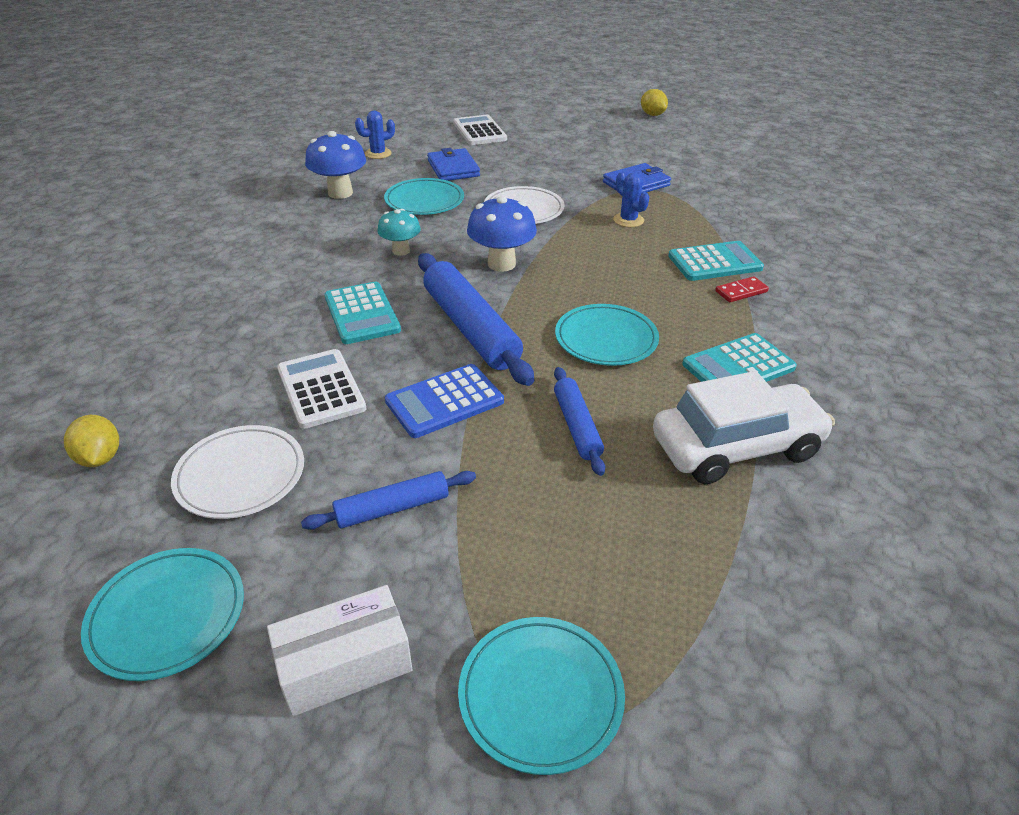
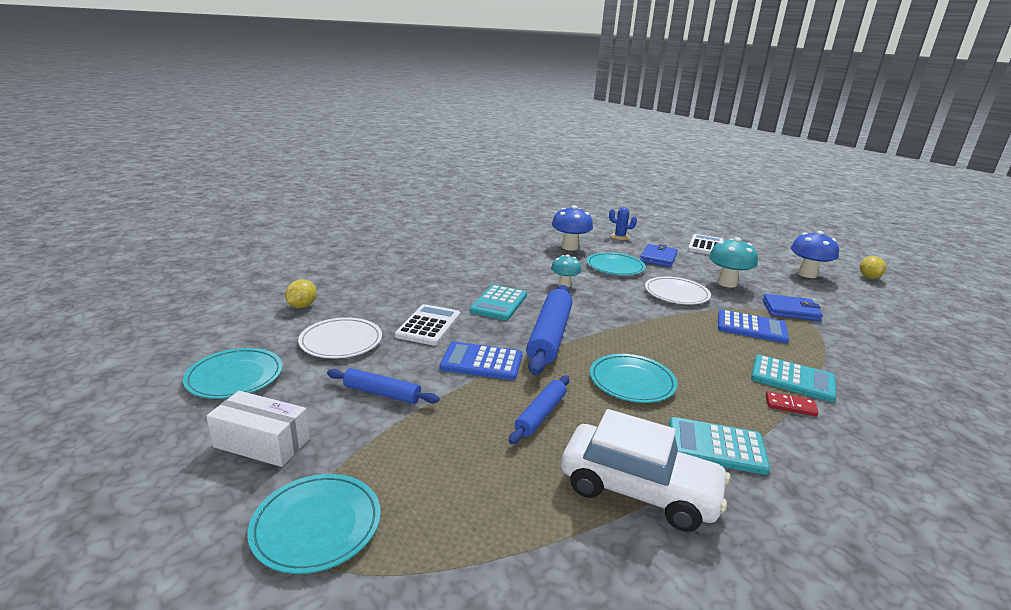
camera: 40 degrees right, 15 degrees down
blue mushroom [467,196,537,272] -> blue mushroom moved to [791,231,839,278]
blue cactus [613,172,649,227] -> blue calculator [718,310,789,343]
none -> turquoise mushroom [709,237,758,288]

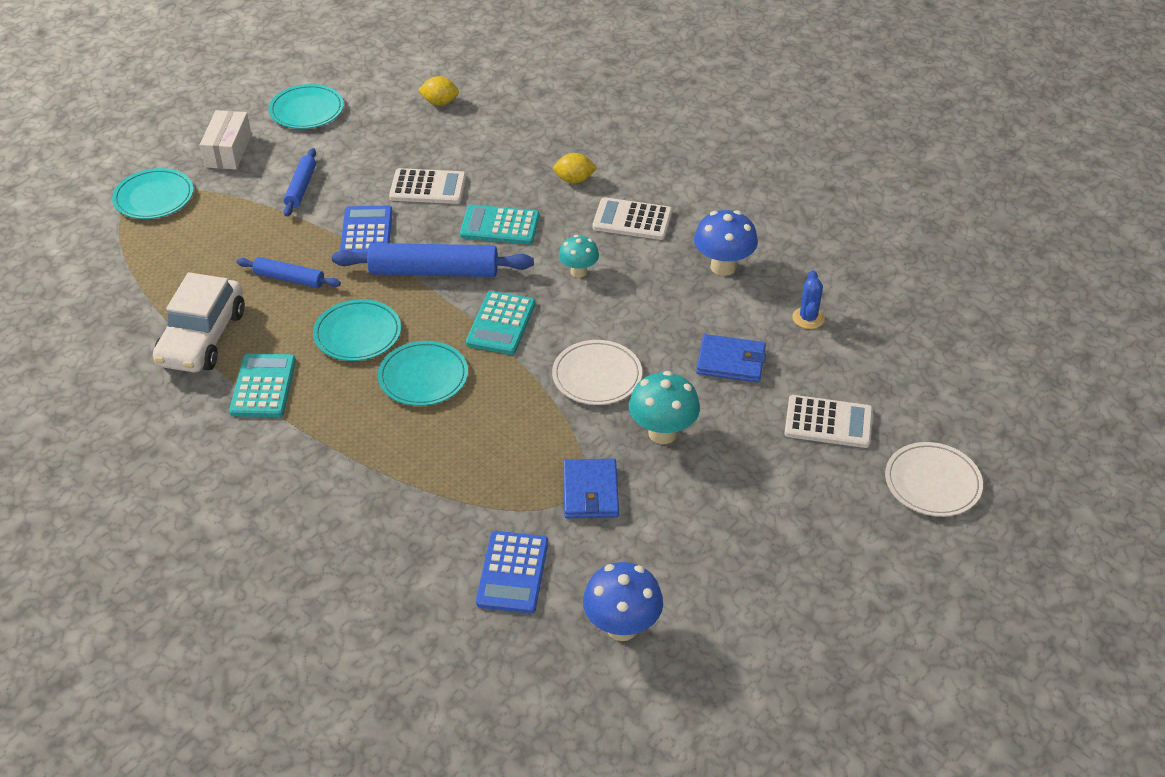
camera: 80 degrees right, 20 degrees up
white plate [298,317,382,358] -> white plate moved to [885,442,983,517]
turquoise plate [587,252,646,275] -> turquoise plate moved to [378,341,468,406]
blue calculator [718,310,789,343] -> blue calculator moved to [476,531,548,613]
turquoise calculator [751,355,836,402] -> turquoise calculator moved to [466,291,535,355]
red domino [766,391,818,416] -> none
blue mushroom [791,231,839,278] -> blue mushroom moved to [583,562,663,641]
yellow lemon [860,256,886,279] -> yellow lemon moved to [553,153,597,184]
none -> white calculator [592,197,672,240]

